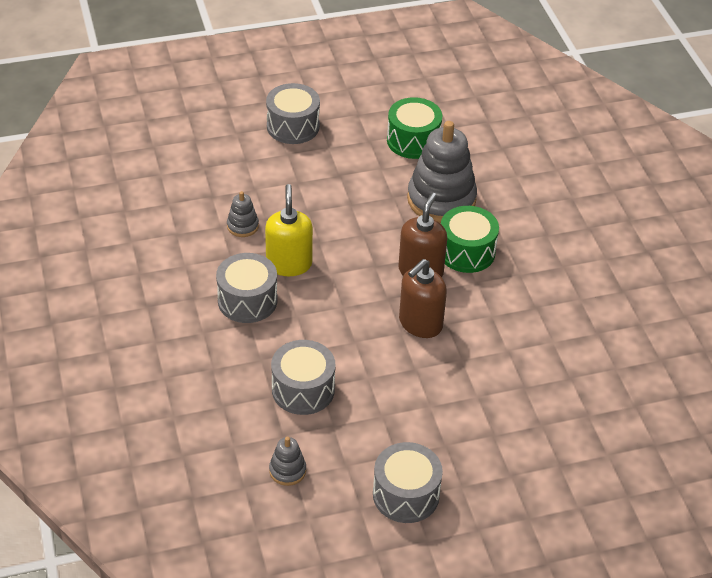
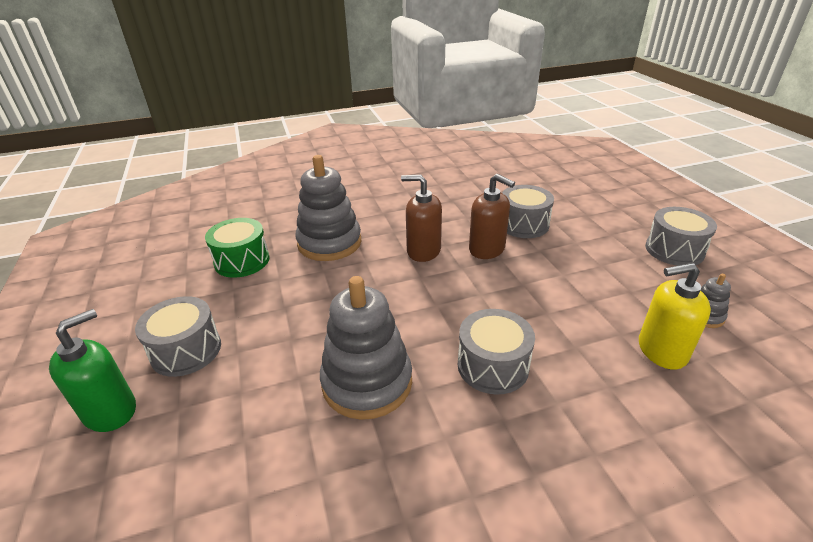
camera: 90 degrees left, 10 degrees down
grey stacking toy [227,191,259,237] -> grey stacking toy [320,276,412,420], size x2.22
yellow soap dispenser [265,184,313,276] -> yellow soap dispenser moved to [639,263,711,370]
grey drum [271,340,335,415] -> grey drum moved to [502,185,554,238]
green drum [441,206,499,273] -> none
none -> green soap dispenser [49,309,136,432]

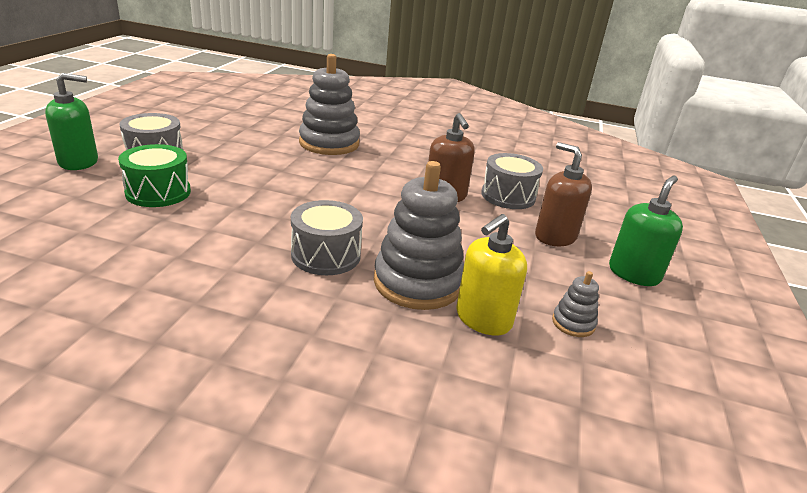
camera: 30 degrees right, 5 degrees down
green drum [205,218,270,278] -> green drum moved to [118,144,191,207]
grey stacking toy [320,276,412,420] -> grey stacking toy moved to [374,161,464,310]
brown soap dispenser [401,175,442,262] -> brown soap dispenser moved to [535,142,592,246]
yellow soap dispenser [639,263,711,370] -> yellow soap dispenser turned 75 degrees counterclockwise [456,214,527,336]
grey drum [645,207,717,266] -> green soap dispenser [609,176,683,286]

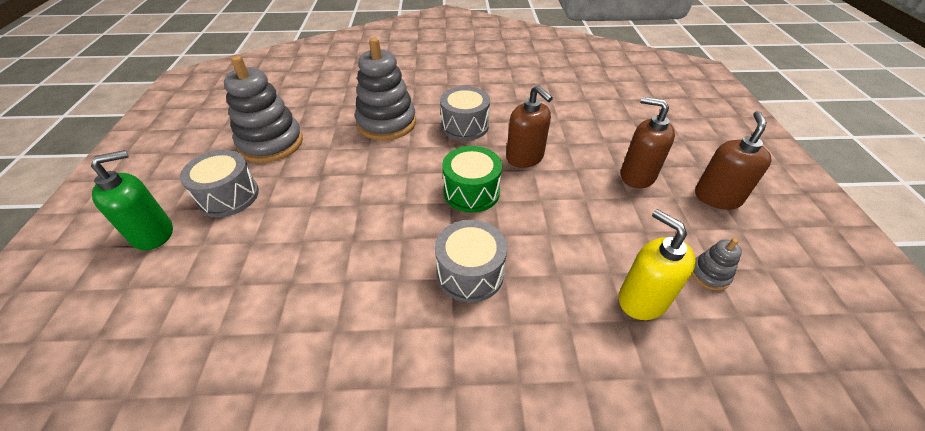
camera: 15 degrees left, 15 degrees up
green drum [118,144,191,207] -> green drum moved to [442,146,502,213]
grey stacking toy [374,161,464,310] -> grey stacking toy moved to [224,56,303,163]
yellow soap dispenser [456,214,527,336] -> yellow soap dispenser turned 120 degrees clockwise [619,209,696,320]
grey drum [481,153,543,209] -> grey drum moved to [440,86,490,141]
green soap dispenser [609,176,683,286] -> brown soap dispenser [695,111,772,210]

